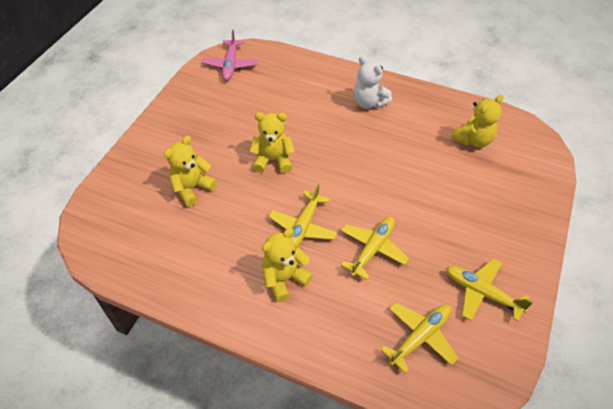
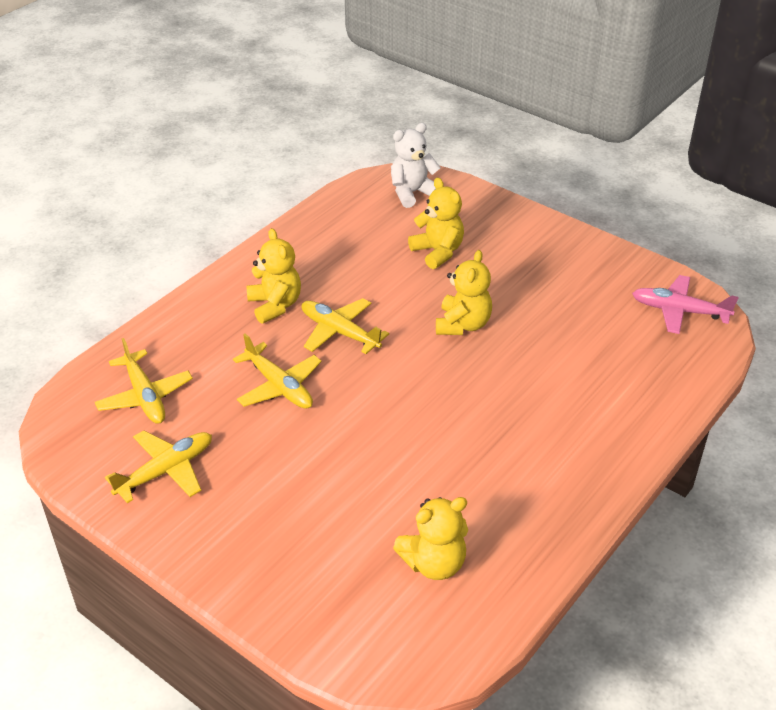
camera: 105 degrees right, 10 degrees down
white teddy bear [353,56,392,109] -> white teddy bear moved to [391,123,441,208]
yellow teddy bear [451,95,503,147] -> yellow teddy bear turned 90 degrees counterclockwise [393,497,468,580]

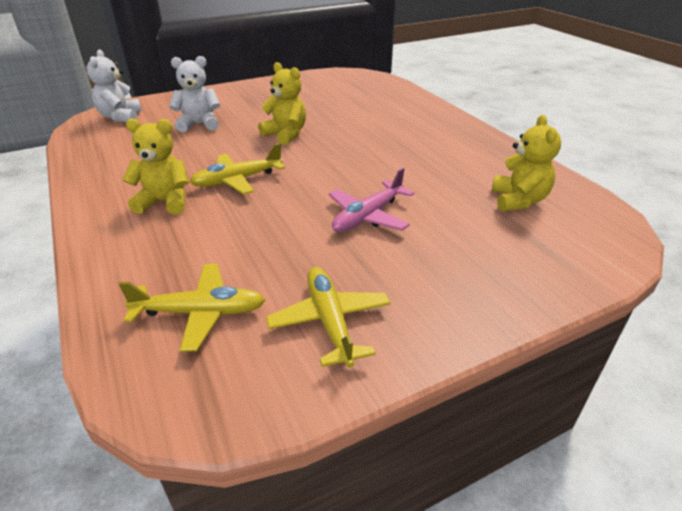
camera: 65 degrees left, 5 degrees down
yellow plane [233,333,322,409] -> none
yellow teddy bear [408,178,464,269] -> white teddy bear [169,56,220,132]
pink plane [632,275,738,334] -> pink plane moved to [329,168,415,232]

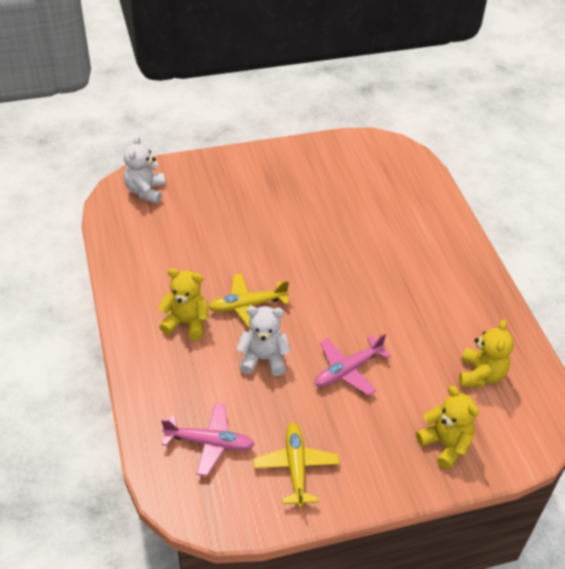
camera: 10 degrees right, 10 degrees up
yellow plane [119,264,265,352] -> pink plane [161,403,255,476]
white teddy bear [169,56,220,132] -> white teddy bear moved to [236,306,291,376]
yellow teddy bear [258,62,306,145] -> yellow teddy bear moved to [416,386,479,469]

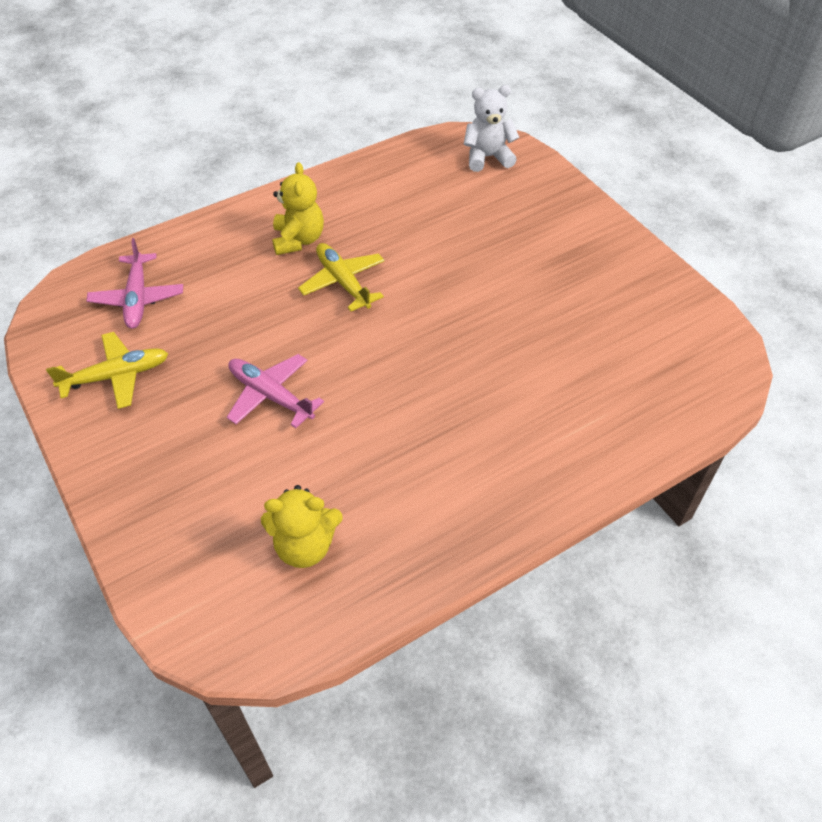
camera: 75 degrees right, 5 degrees up
white teddy bear [236,306,291,376] -> none
yellow teddy bear [416,386,479,469] -> none

